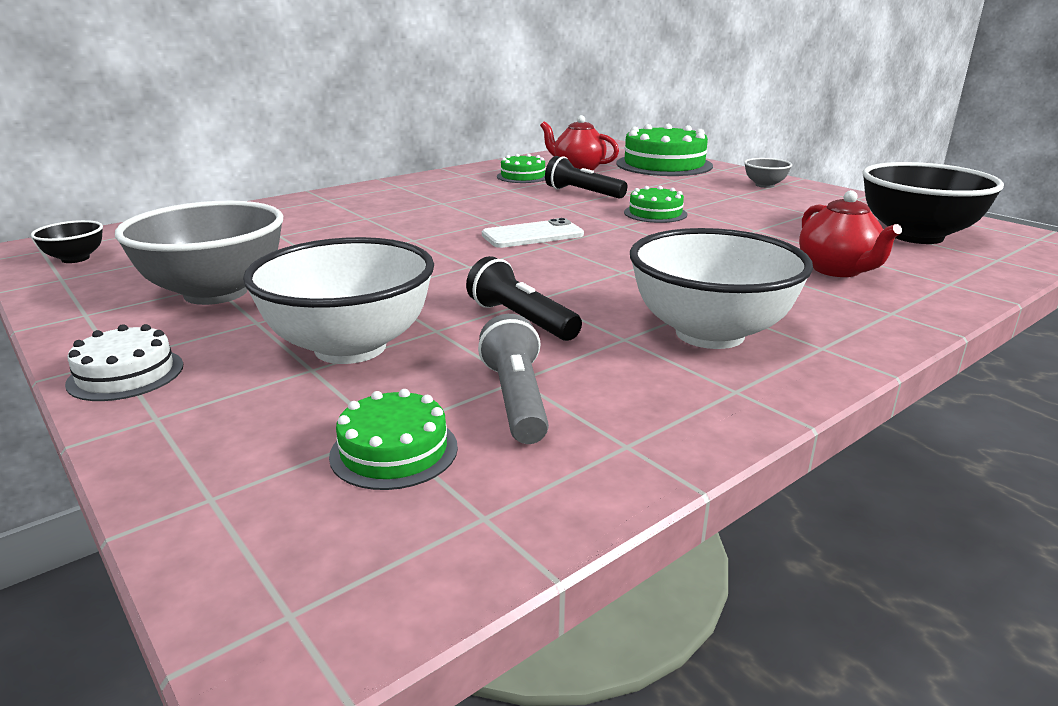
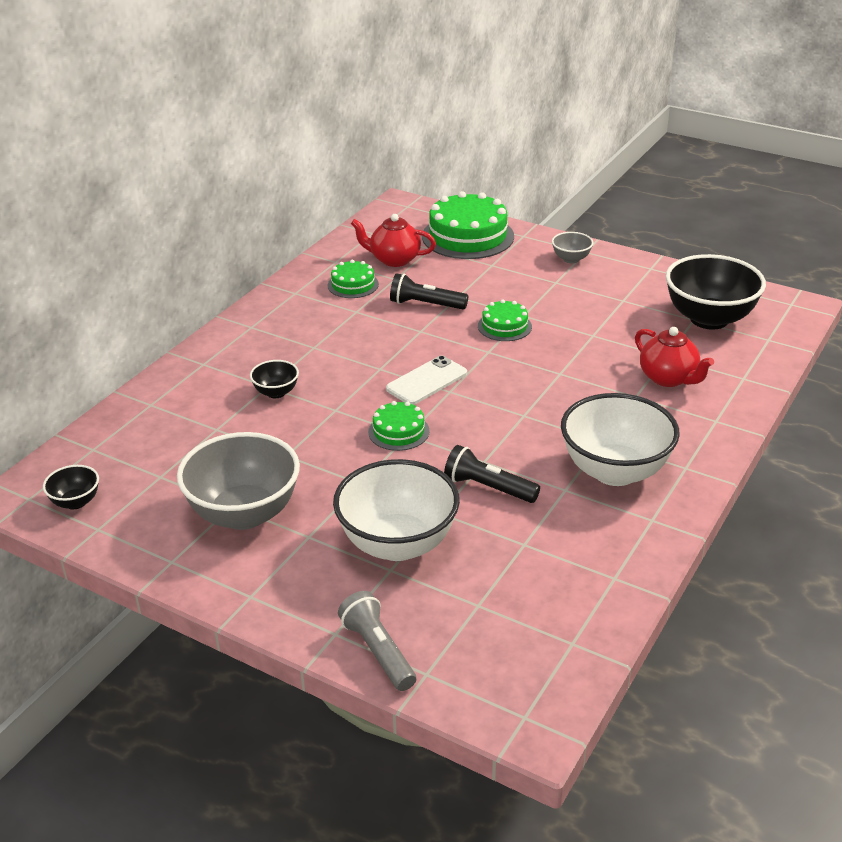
camera: 20 degrees left, 10 degrees up
white cake [65,324,183,401] -> none
green cake [329,389,458,490] -> green cake moved to [368,401,430,451]
grey flashlight [478,314,549,444] -> grey flashlight moved to [338,591,416,691]
none -> black bowl [250,360,299,398]

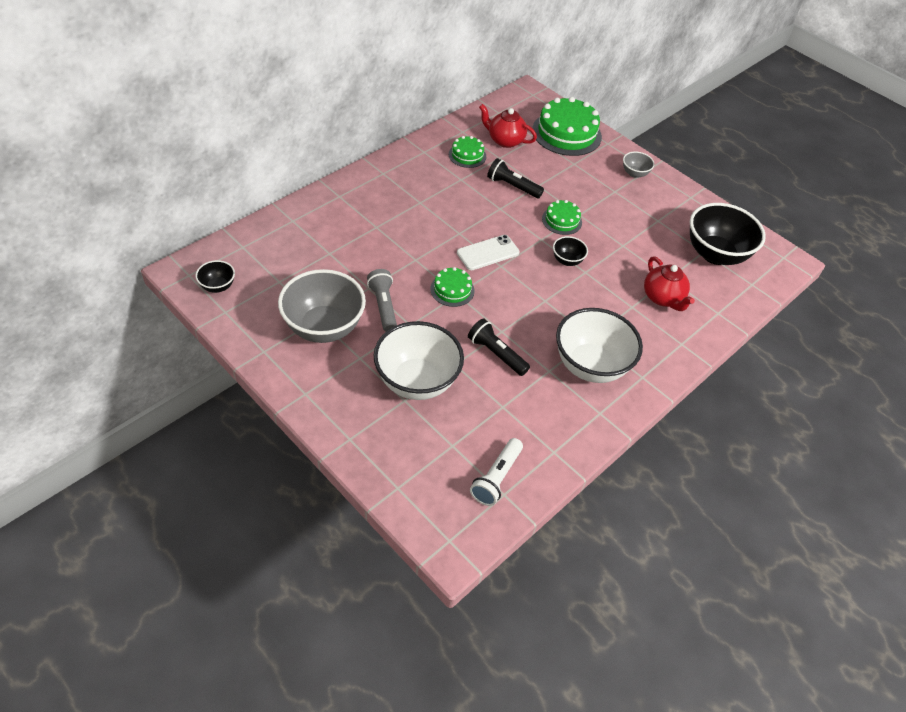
camera: 10 degrees right, 15 degrees up
black bowl [250,360,299,398] -> black bowl moved to [553,236,588,266]
grey flashlight [338,591,416,691] -> grey flashlight moved to [367,269,397,332]
none -> white flashlight [470,438,523,506]

